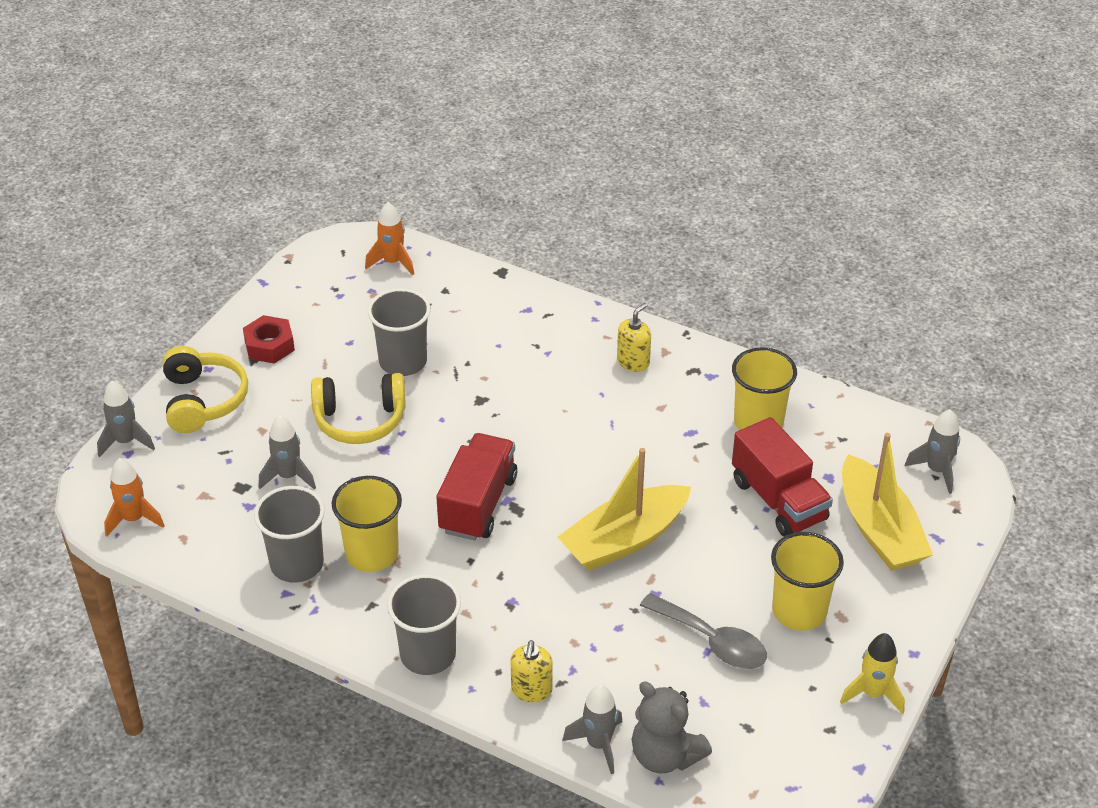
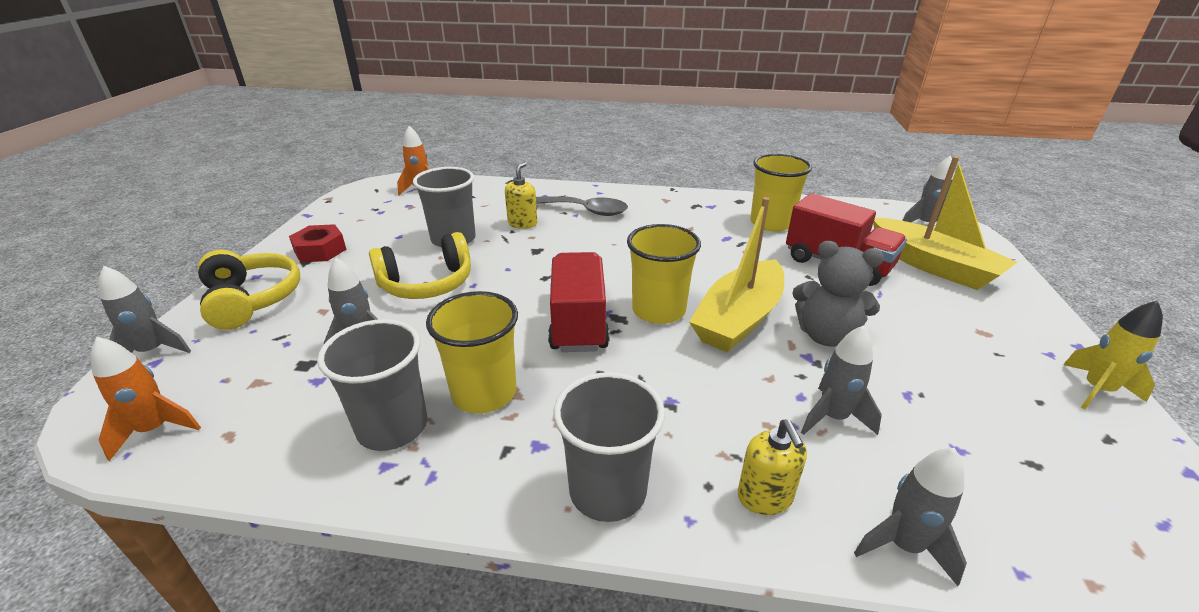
camera: 20 degrees left, 10 degrees down
yellow soap dispenser [617,303,651,372] -> yellow soap dispenser moved to [505,162,537,229]
grey teddy bear [632,681,712,773] -> grey teddy bear moved to [792,241,884,347]
grey spoon [640,593,767,669] -> grey spoon moved to [536,196,628,216]
yellow cup [771,532,844,631] -> yellow cup moved to [627,224,701,324]
none -> grey rocket [801,326,882,435]

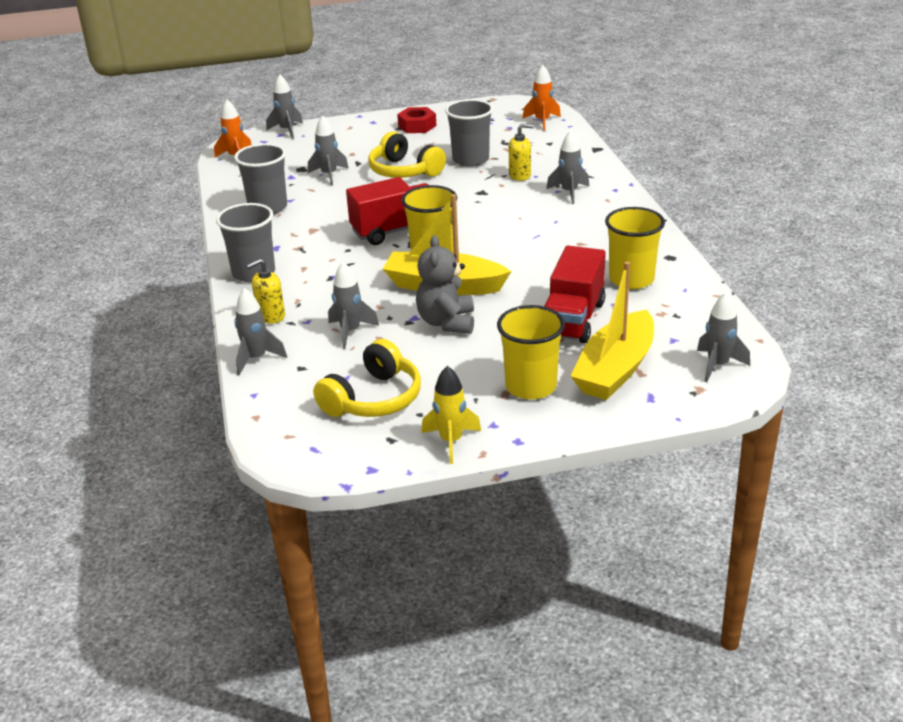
camera: 70 degrees right, 0 degrees up
yellow headphones [198,250,300,330] -> yellow headphones moved to [313,339,421,417]
yellow cup [426,291,518,413] -> yellow cup moved to [497,305,565,399]
grey spoon [536,196,628,216] -> grey rocket [546,131,589,204]

